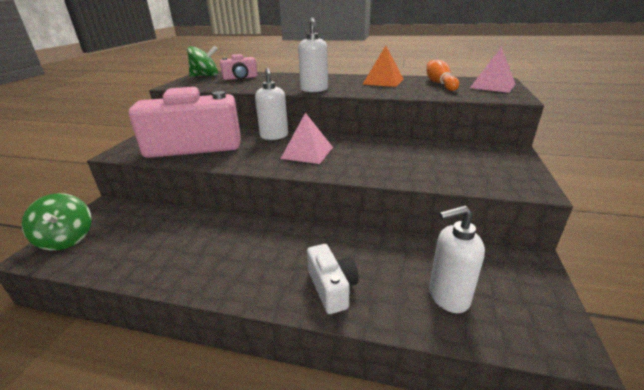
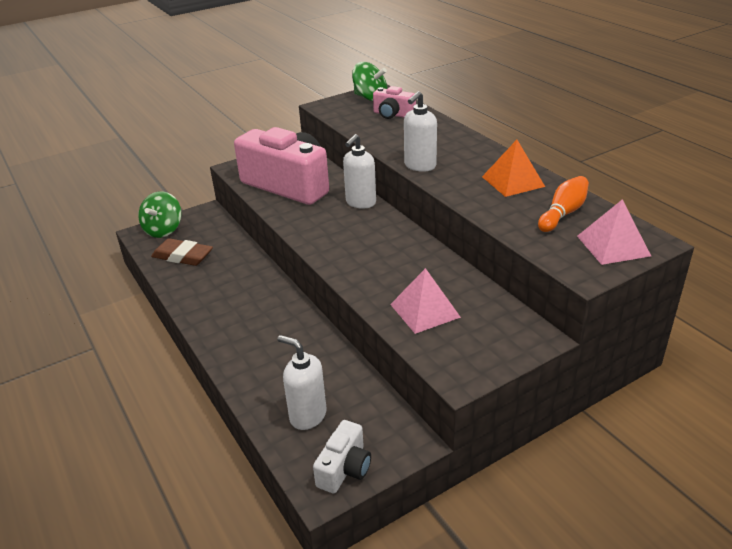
camera: 45 degrees right, 5 degrees up
pink pyramid [281,113,333,164] -> pink pyramid moved to [390,268,461,334]
white camera [307,244,359,314] -> white camera moved to [313,420,371,493]
none -> brown eraser [151,238,213,266]

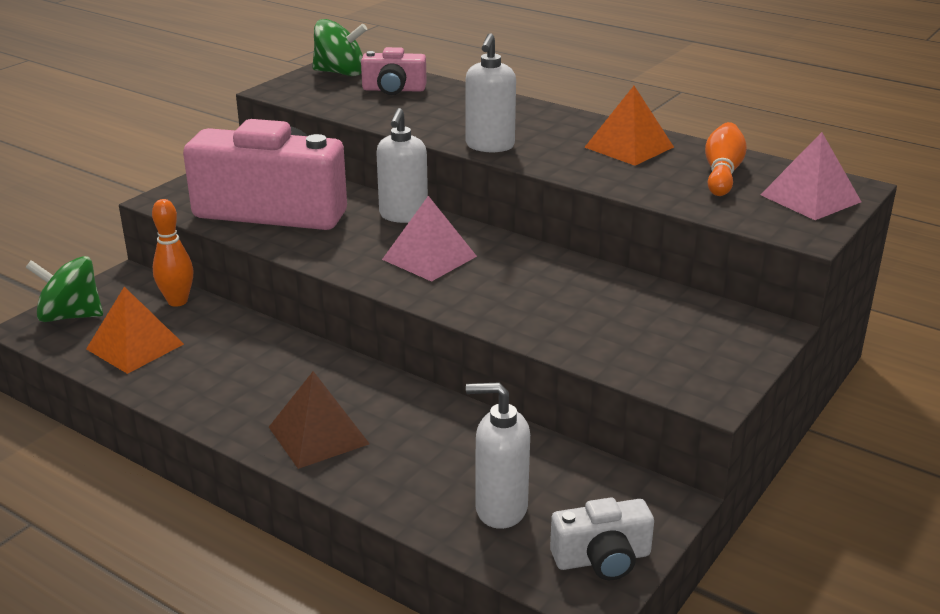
camera: 25 degrees left, 5 degrees down
green spinning top [138,191,181,238] -> green spinning top turned 105 degrees clockwise [25,256,103,322]
brown eraser [151,238,213,266] -> orange pyramid [86,287,184,374]
white camera [313,420,371,493] -> white camera turned 75 degrees clockwise [550,498,654,580]
pink pyramid [390,268,461,334] -> pink pyramid moved to [382,196,477,282]
none -> orange bowling pin [152,199,193,307]
none -> brown pyramid [269,371,370,469]

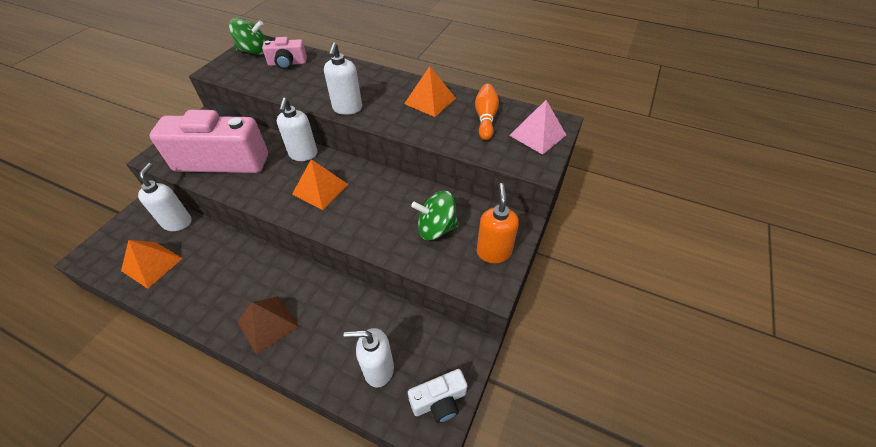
camera: 10 degrees left, 20 degrees up
green spinning top [25,256,103,322] -> green spinning top moved to [411,191,459,240]
orange bowling pin [152,199,193,307] -> white soap dispenser [138,163,192,231]
pink pyramid [382,196,477,282] -> orange pyramid [292,159,349,210]
none -> orange soap dispenser [477,183,519,263]

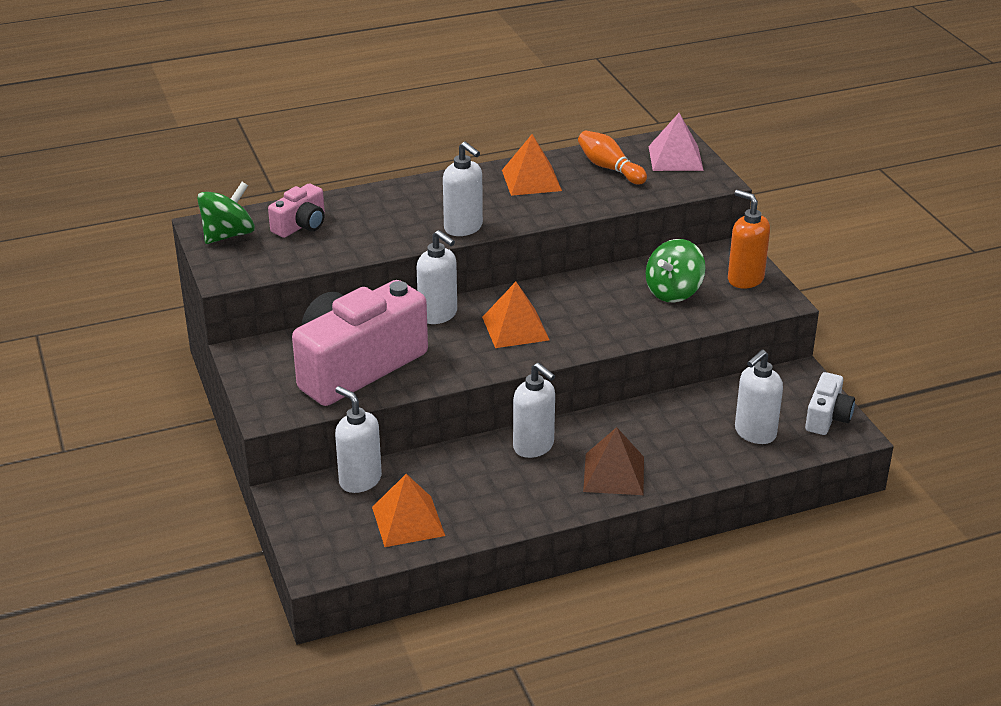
camera: 45 degrees left, 15 degrees down
none -> white soap dispenser [513,363,555,458]

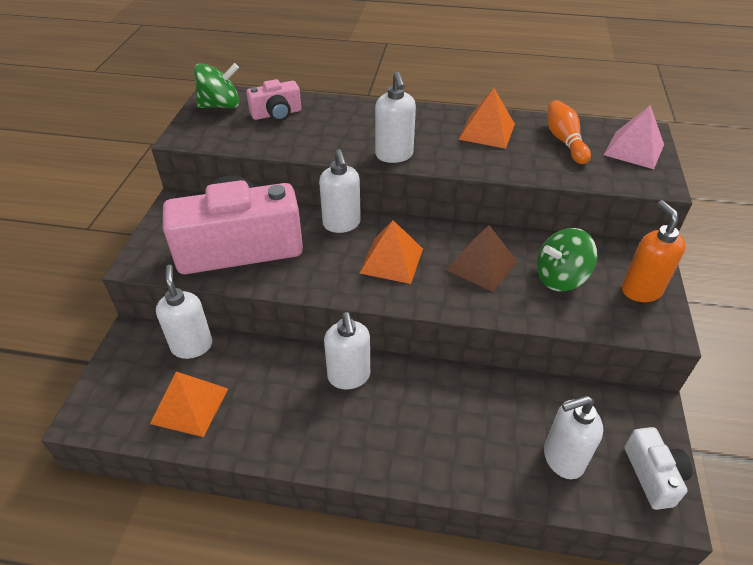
camera: 30 degrees right, 10 degrees up
brown pyramid [583,427,644,495] -> brown pyramid moved to [446,225,517,292]
white camera [805,372,855,435] -> white camera turned 60 degrees counterclockwise [624,427,692,510]

